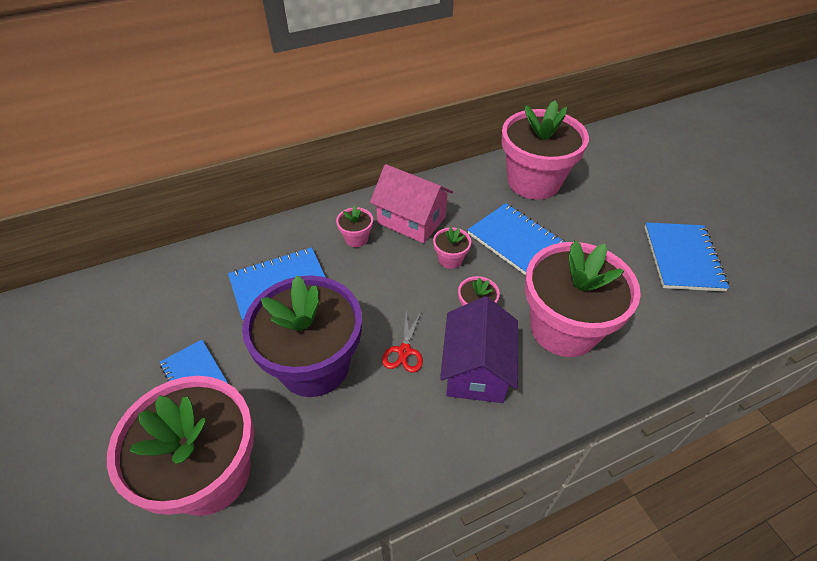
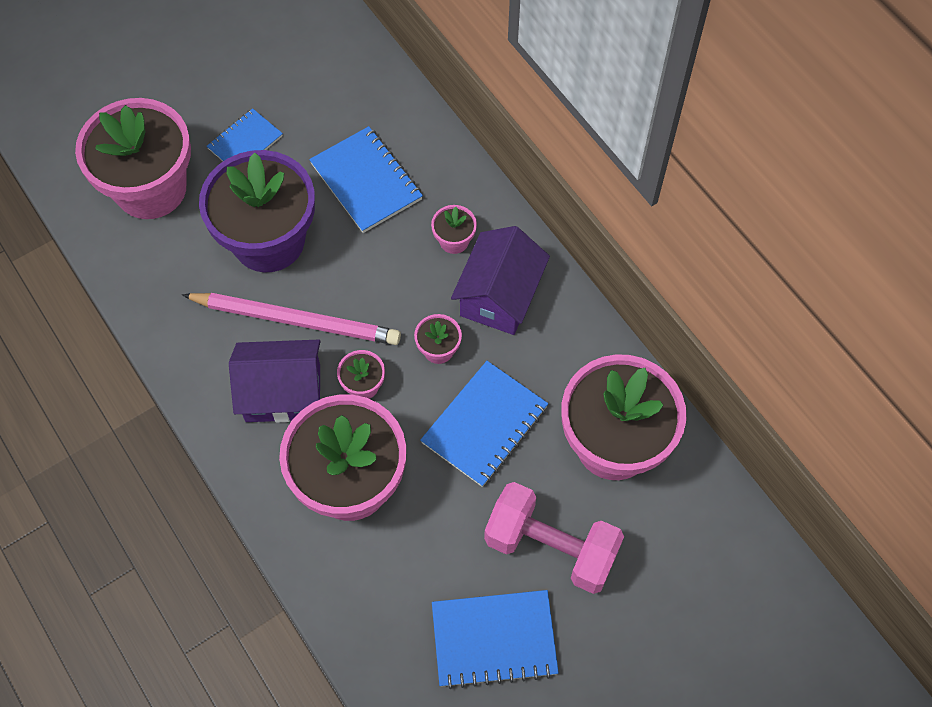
camera: 80 degrees right, 15 degrees up
pink house [370,164,453,243] -> purple house [451,226,550,335]
red scissors [382,311,423,373] -> pink pencil [182,293,401,345]
none -> pink dumbbell [484,482,624,594]

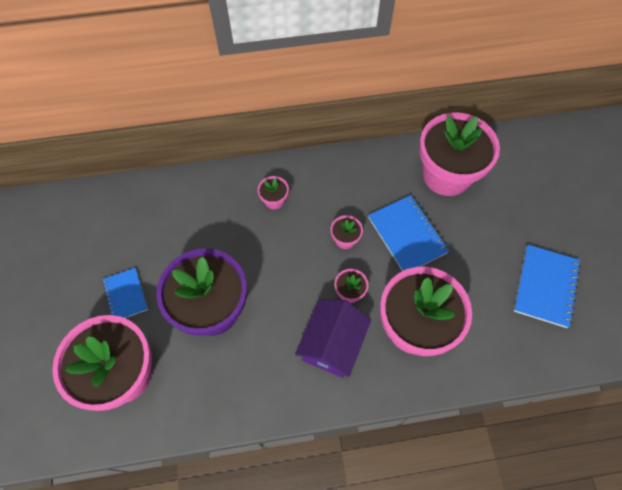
camera: 65 degrees left, 0 degrees up
pink pencil [182,293,401,345] -> none
blue notebook [309,126,423,233] -> none
purple house [451,226,550,335] -> none
pink dumbbell [484,482,624,594] -> none

